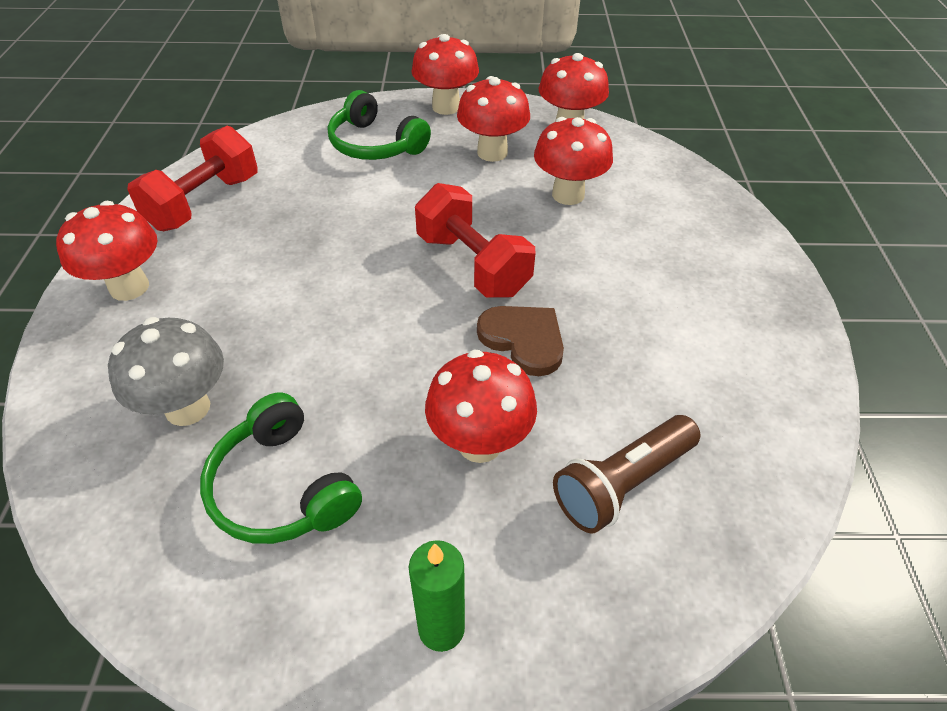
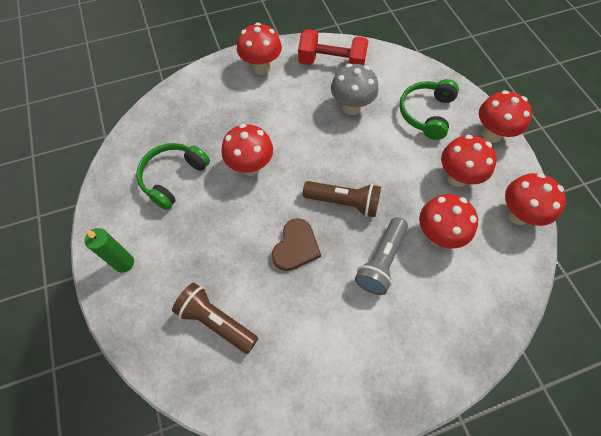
camera: 70 degrees right, 15 degrees up
grey mushroom [108,317,224,426] -> grey mushroom moved to [331,64,379,115]
red dumbbell [415,183,535,298] -> brown flashlight [303,181,381,217]
red mushroom [425,349,537,463] -> red mushroom moved to [221,124,273,176]
none -> grey flashlight [355,217,408,295]

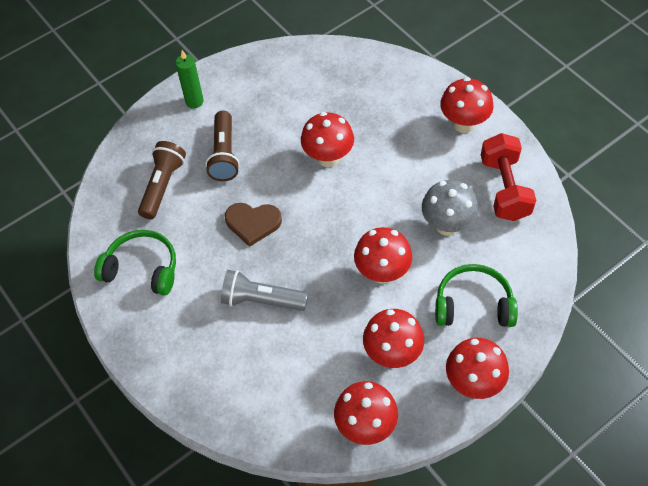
camera: 75 degrees right, 5 degrees down
green headphones [136,143,210,210] -> green headphones moved to [94,230,176,296]
brown flashlight [303,181,381,217] -> brown flashlight moved to [205,111,240,181]
red mushroom [419,194,478,248] -> red mushroom moved to [354,227,412,284]

